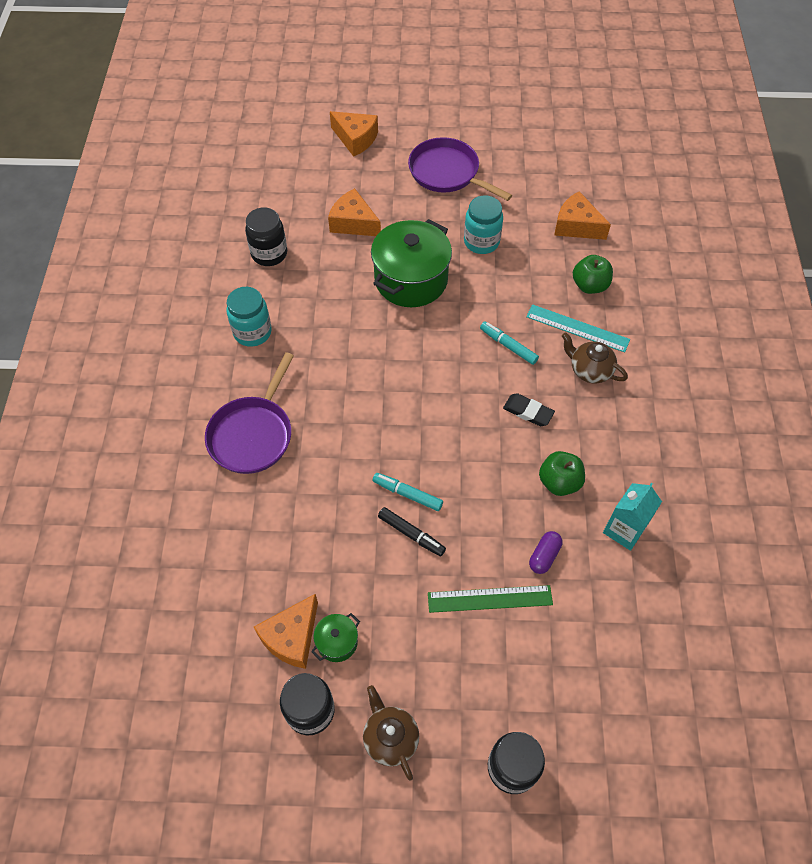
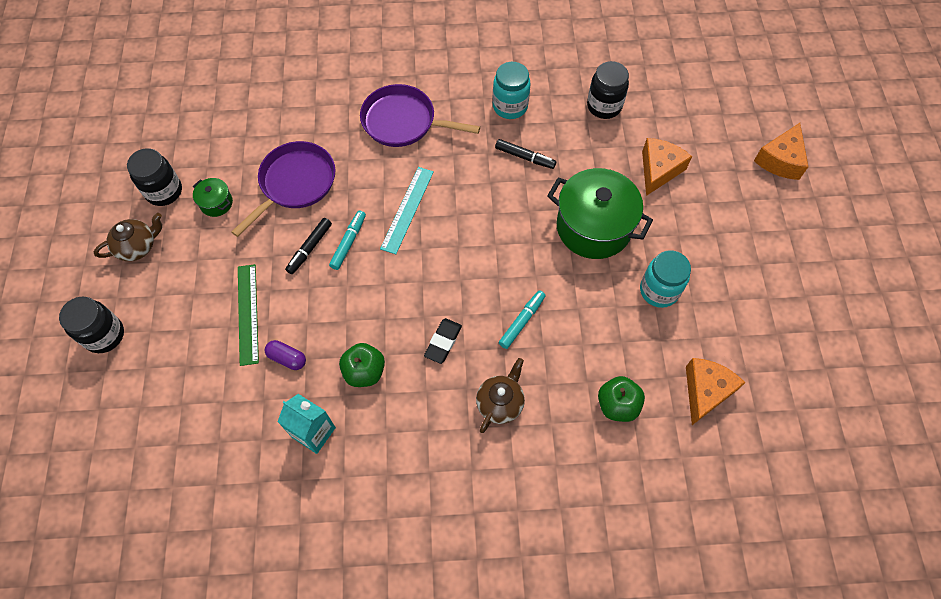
camera: 85 degrees right, 5 degrees up
orange cheese [254,594,318,669] -> none
purple pan [408,137,512,201] -> purple pan moved to [231,141,336,237]
turquoise ruler [526,304,630,353] -> turquoise ruler moved to [380,167,434,254]
none -> black marker [495,139,556,169]

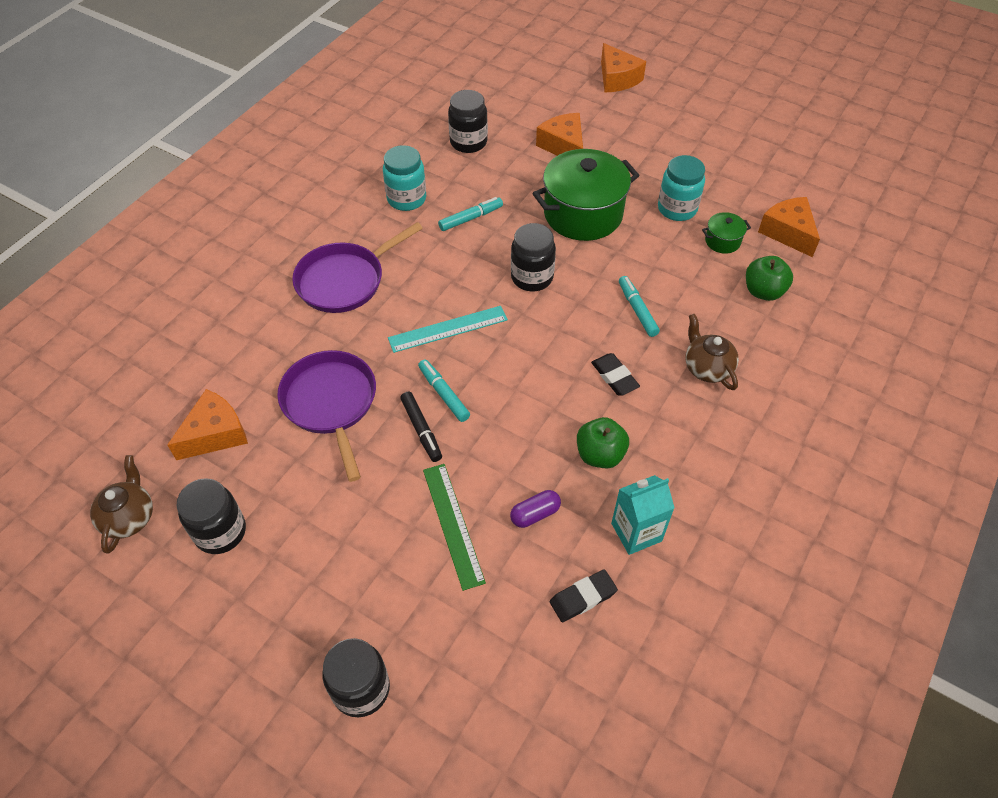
camera: 55 degrees left, 10 degrees down
brown teapot [94,213,162,261] -> brown teapot moved to [90,455,153,554]
green pot [193,178,233,217] -> green pot moved to [702,212,751,254]
green ruler [238,264,259,366] -> green ruler turned 45 degrees clockwise [423,464,486,591]
turquoise ruler [380,167,434,254] -> turquoise ruler turned 75 degrees counterclockwise [388,306,508,353]
black marker [495,139,556,169] -> turquoise marker [438,197,503,231]
none -> orange cheese [167,389,248,460]
none -> black jar [511,223,556,291]
none -> black eraser [550,569,618,622]

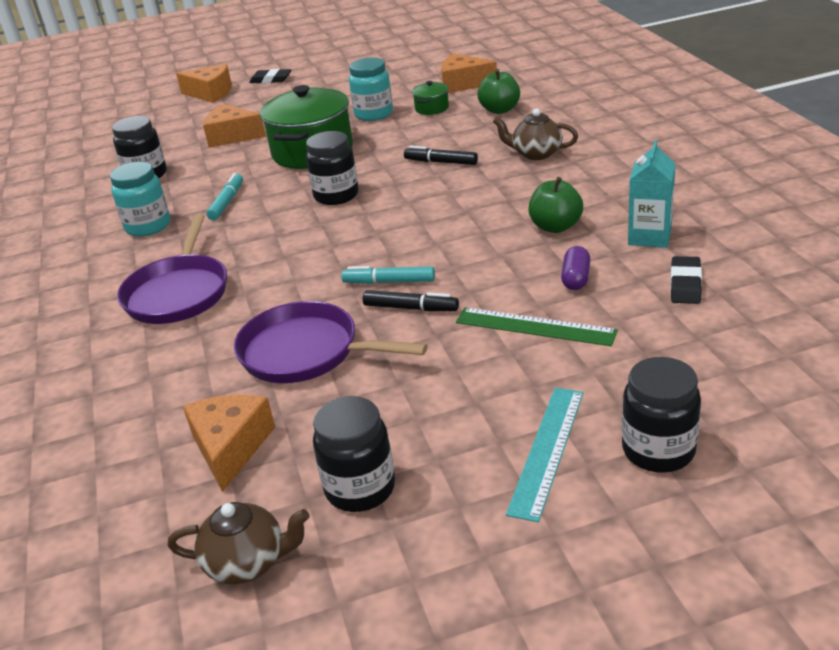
camera: 45 degrees left, 20 degrees down
brown teapot [90,455,153,554] -> brown teapot turned 135 degrees clockwise [168,502,309,584]
turquoise ruler [388,306,508,353] -> turquoise ruler moved to [506,388,584,522]
black eraser [591,353,640,396] -> black eraser moved to [249,69,291,83]
turquoise marker [619,276,660,337] -> black marker [404,146,478,165]

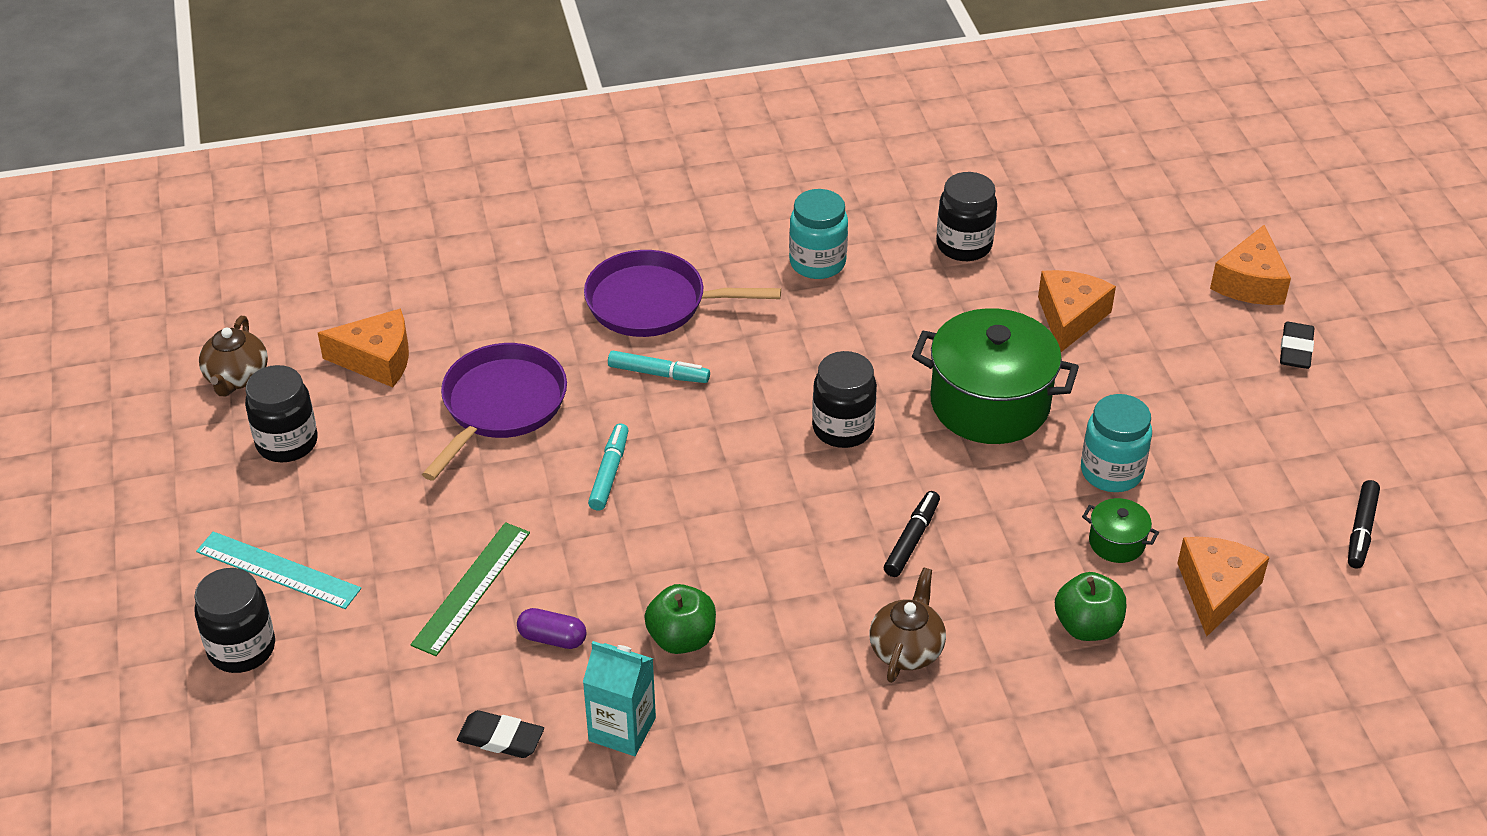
camera: 90 degrees right, 10 degrees up
turquoise marker [206,173,243,221] -> turquoise marker moved to [608,351,710,383]
black marker [363,290,459,311] -> black marker moved to [1348,480,1380,569]

